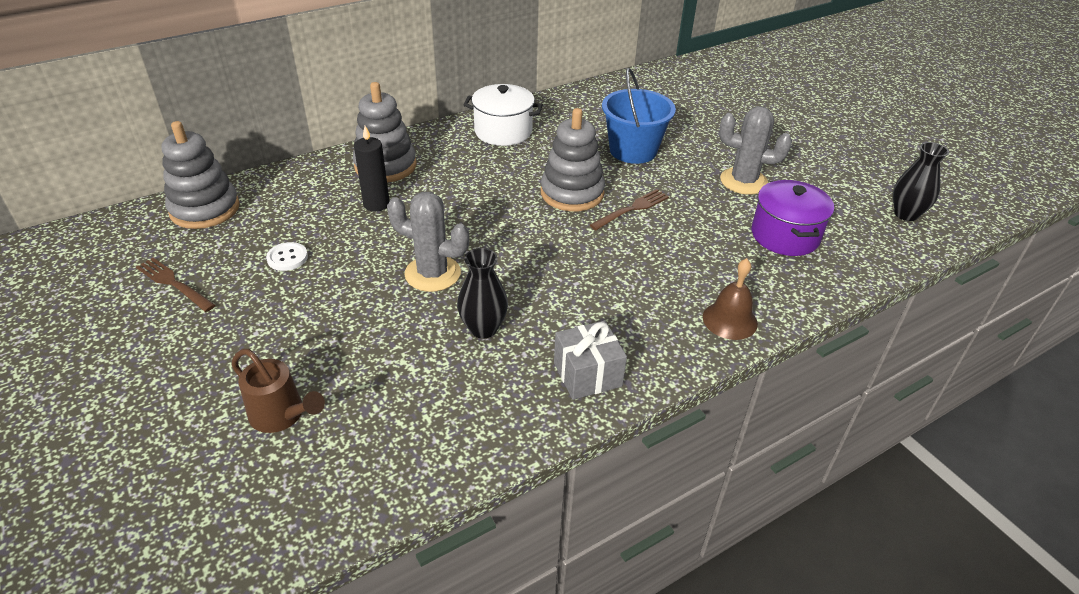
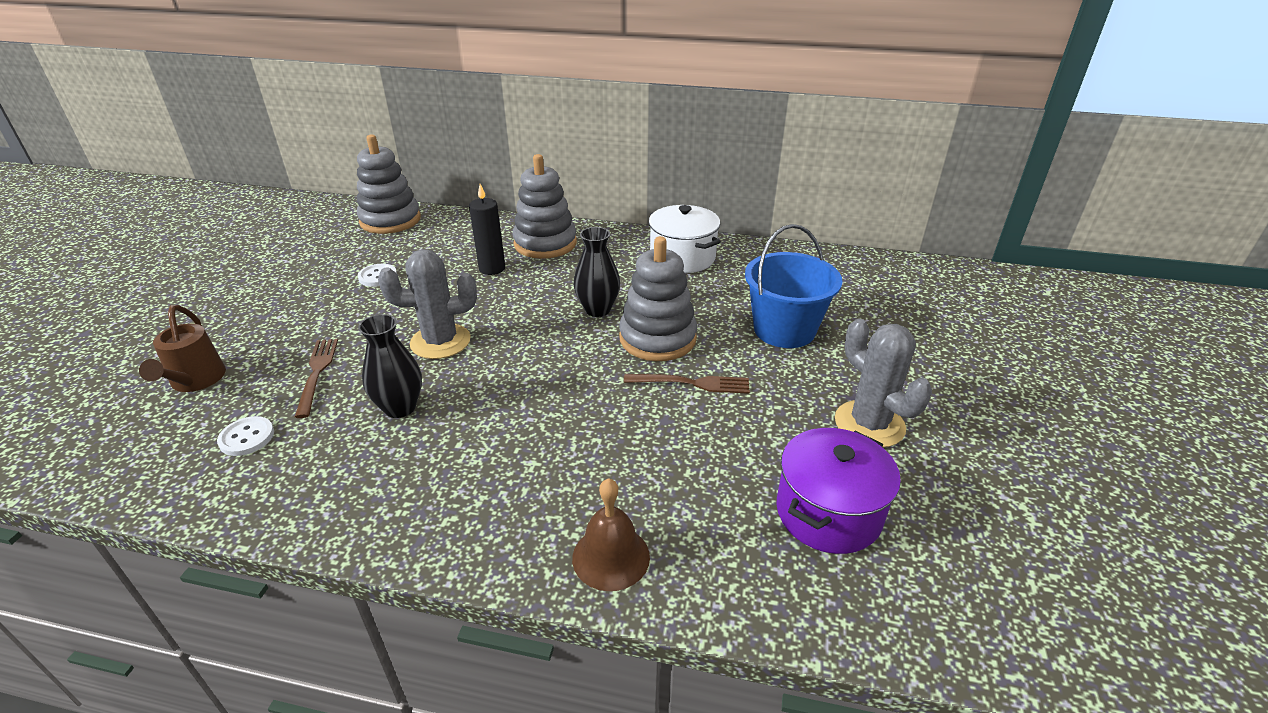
camera: 45 degrees right, 5 degrees down
brown fork [136,258,215,312] -> brown fork moved to [295,339,338,418]
grey cactus [387,192,469,292] -> grey cactus turned 75 degrees counterclockwise [378,249,477,359]
grey gift [554,320,627,400] -> none
black vase [893,142,949,221] -> black vase moved to [573,227,620,317]
none -> white button [217,416,274,456]

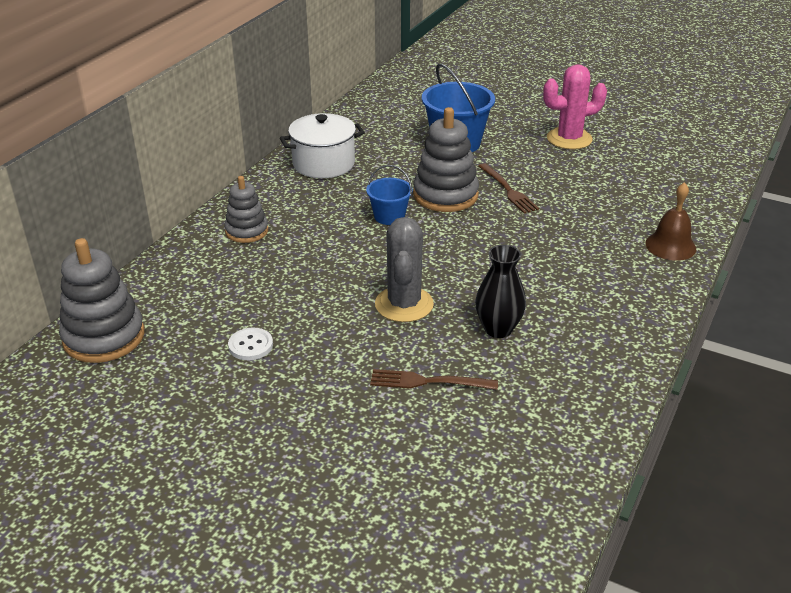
camera: 75 degrees left, 0 degrees up
brown watering can [139,305,226,392] -> none
white button [217,416,274,456] -> none
black candle [469,184,505,275] -> none
grey stacking toy [512,154,577,259] -> grey stacking toy [224,176,268,243], size x0.62
black vase [573,227,620,317] -> blue bucket [366,165,413,225]
brown fork [624,374,750,394] -> brown fork turned 135 degrees clockwise [478,163,539,214]
purple pot [776,428,901,554] -> none
grey cactus [835,319,932,448] -> pink cactus [543,64,607,150]

